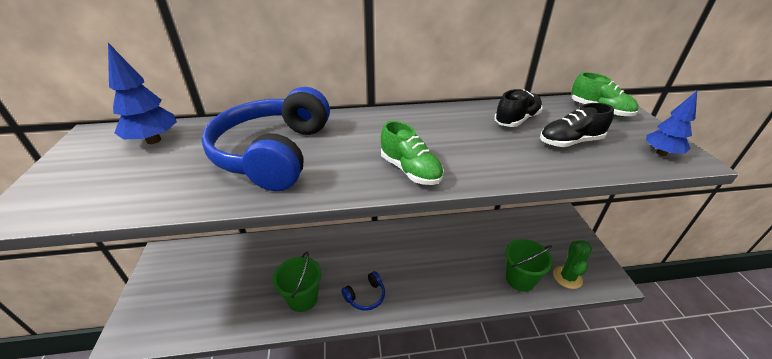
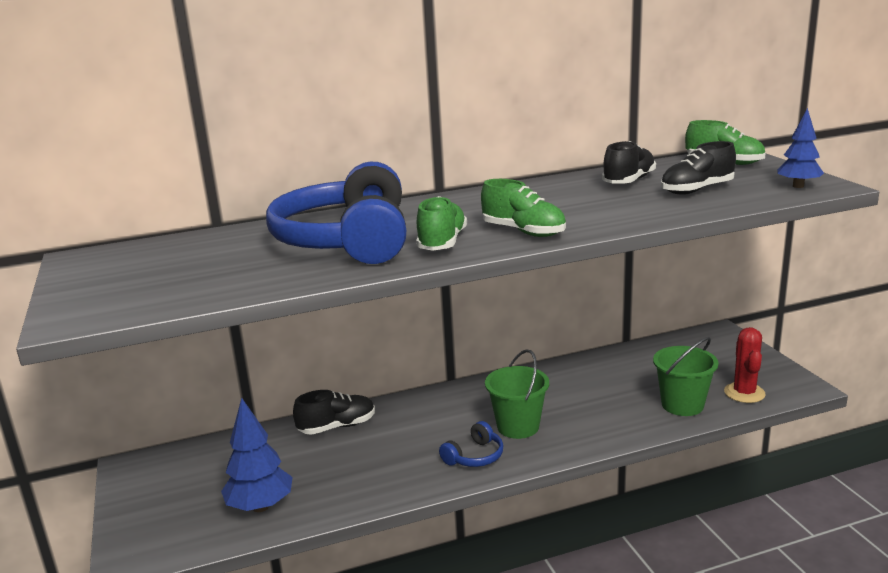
camera: 10 degrees left, 15 degrees down
blue tree [108,43,177,144] -> blue tree moved to [221,398,293,512]
green bucket [272,252,322,312] -> green bucket moved to [485,349,549,439]
green cactus [553,240,592,289] -> red cactus [724,327,766,403]
none -> black shoe [293,390,375,435]
none -> green shoe [416,196,467,251]

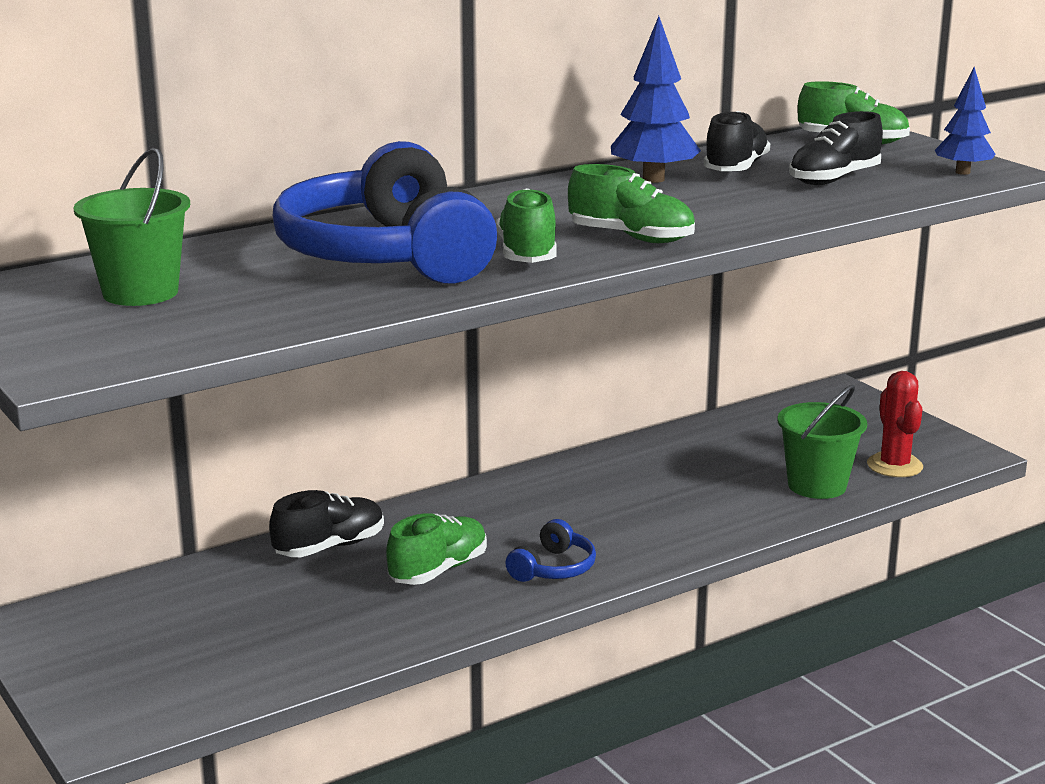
camera: 15 degrees left, 0 degrees up
blue tree [221,398,293,512] -> blue tree moved to [611,16,701,183]
green bucket [485,349,549,439] -> green bucket moved to [73,148,190,306]
none -> green shoe [386,513,487,585]

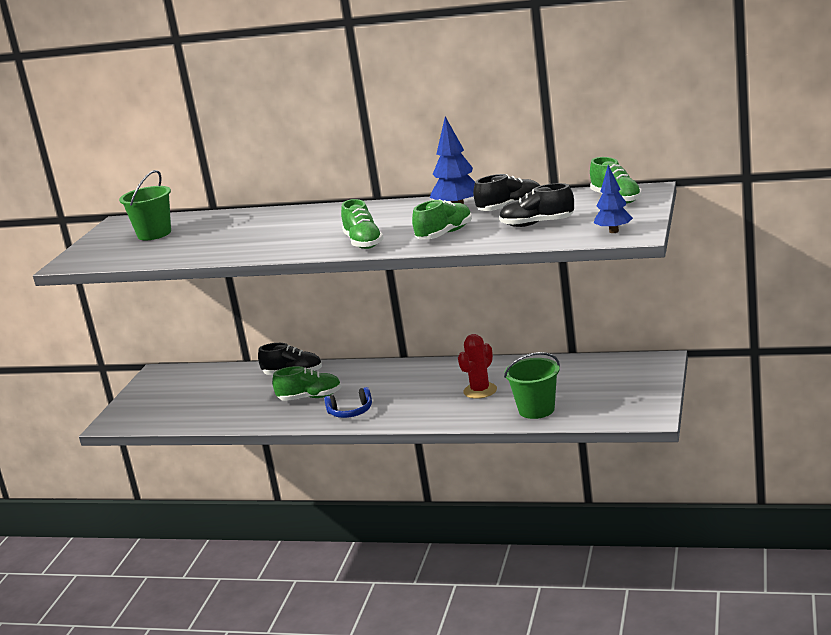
camera: 50 degrees right, 0 degrees up
blue headphones [272,141,497,284] -> none
green shoe [496,188,557,263] -> green shoe moved to [412,199,472,239]
red cactus [867,371,923,477] -> red cactus moved to [458,334,497,399]

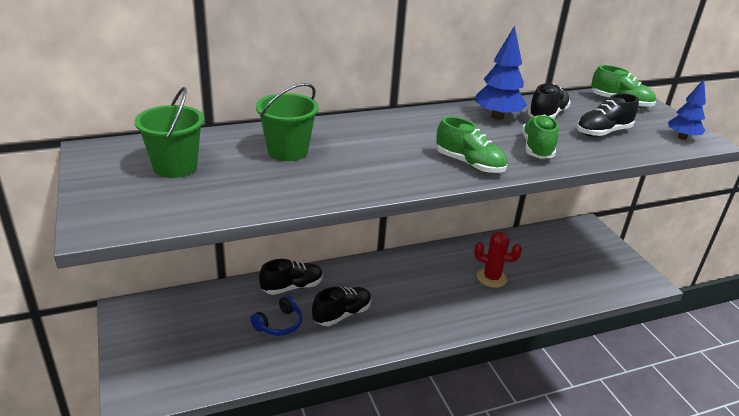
camera: 40 degrees left, 10 degrees up
green shoe [272,366,342,401] -> black shoe [312,287,371,326]
blue headphones [324,387,372,418] -> blue headphones moved to [250,295,302,336]
red cactus [458,334,497,399] -> red cactus turned 75 degrees counterclockwise [474,231,522,288]
green bucket [504,352,560,419] -> green bucket moved to [256,83,319,161]

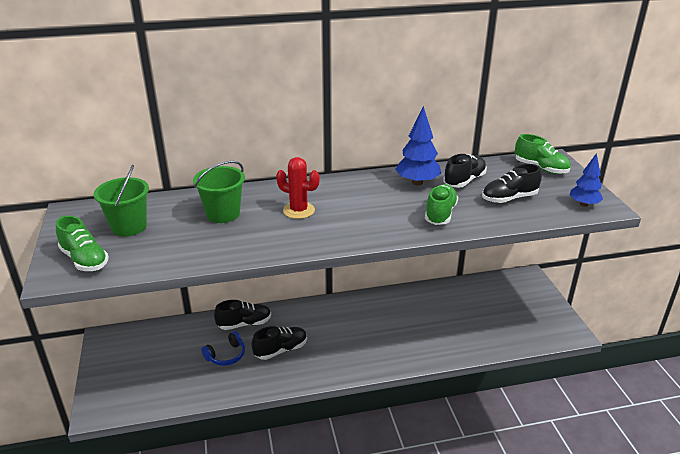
camera: 10 degrees right, 0 degrees up
green shoe [436,117,507,173] -> green shoe moved to [56,215,109,271]
red cactus [474,231,522,288] -> red cactus moved to [276,157,320,219]

